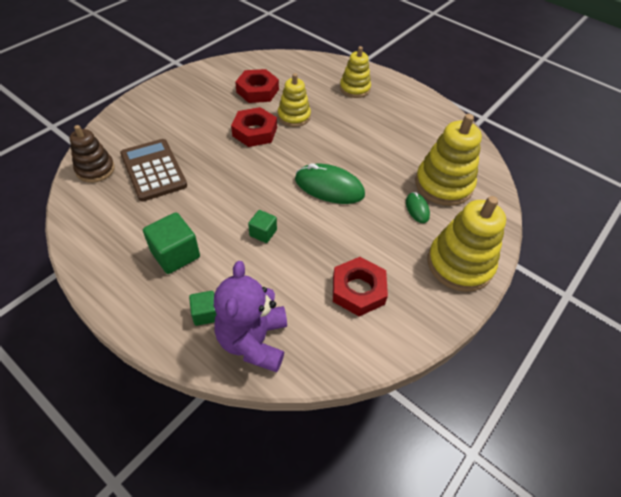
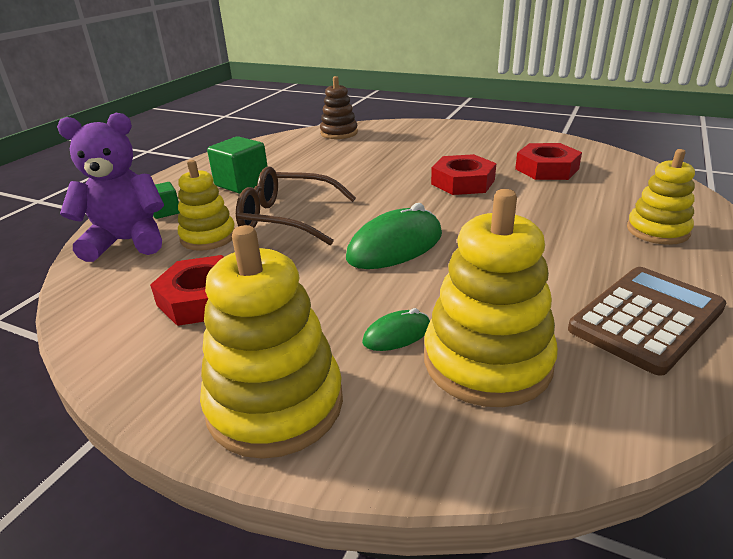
camera: 80 degrees right, 20 degrees down
brown calculator [120,139,187,202] -> brown calculator moved to [568,267,727,376]
green cube [248,210,277,243] -> brown glasses [236,167,356,245]
yellow stacking toy [278,73,311,127] -> yellow stacking toy moved to [178,160,235,251]
green mouse [295,163,365,204] -> green mouse turned 45 degrees clockwise [346,203,442,269]

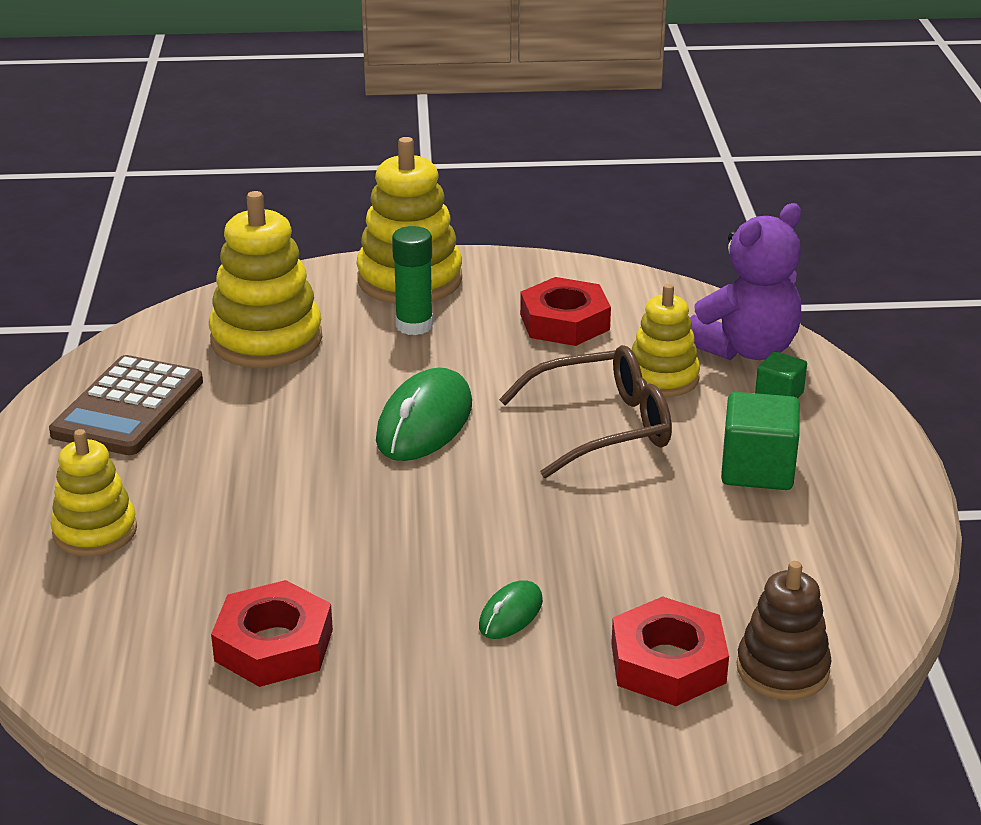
camera: 150 degrees right, 0 degrees up
green mouse [362,308,430,351] -> green mouse moved to [479,580,543,639]
red nut [431,154,496,195] -> red nut moved to [611,596,729,706]
none -> green glue stick [392,226,433,335]

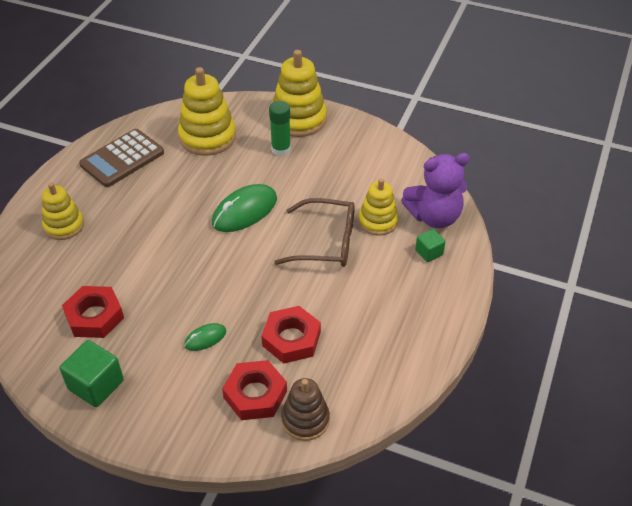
camera: 25 degrees right, 15 degrees up
red nut [520,277,611,346] -> red nut moved to [262,306,321,364]
green cube [721,392,800,490] -> green cube moved to [59,340,124,407]

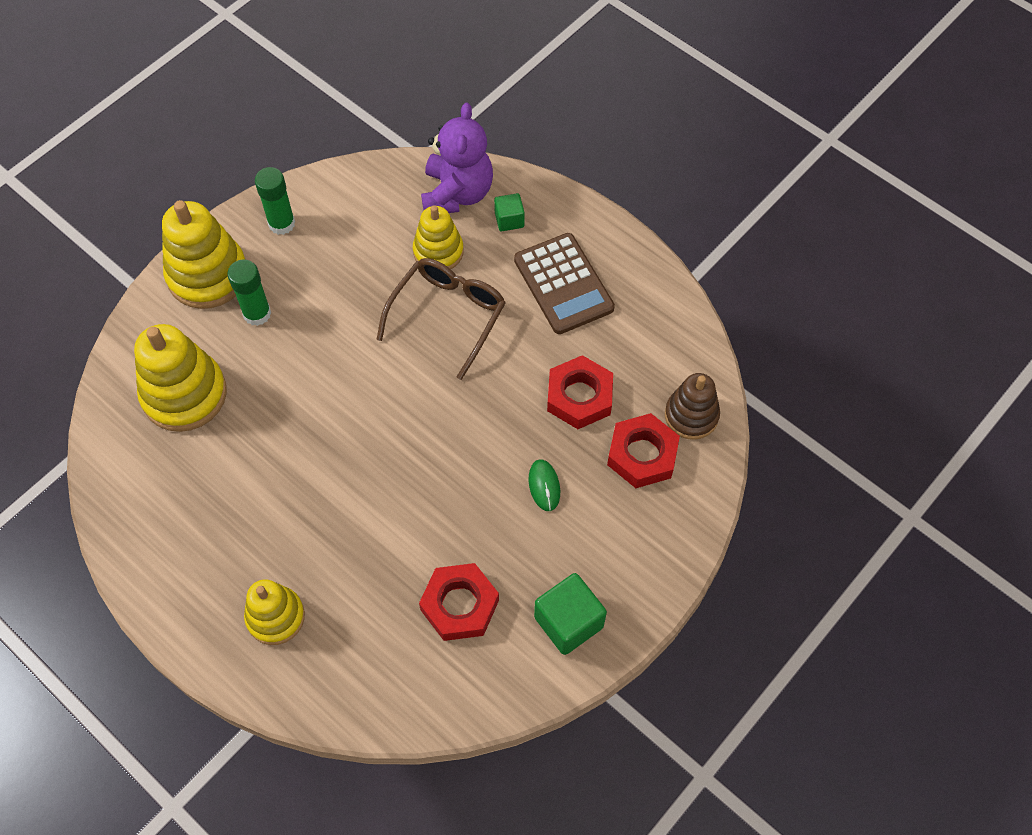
camera: 70 degrees left, 15 degrees up
brown calculator [79,129,164,187] -> brown calculator moved to [514,233,615,334]
green mouse [212,184,277,232] -> none
none -> green glue stick [255,167,295,235]

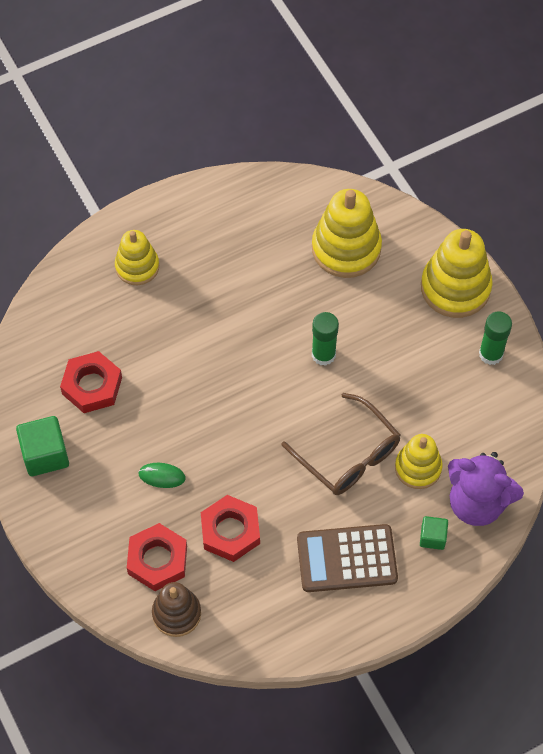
camera: 110 degrees right, 0 degrees up
green glue stick [227,260,271,326] -> green glue stick moved to [312,312,339,366]

